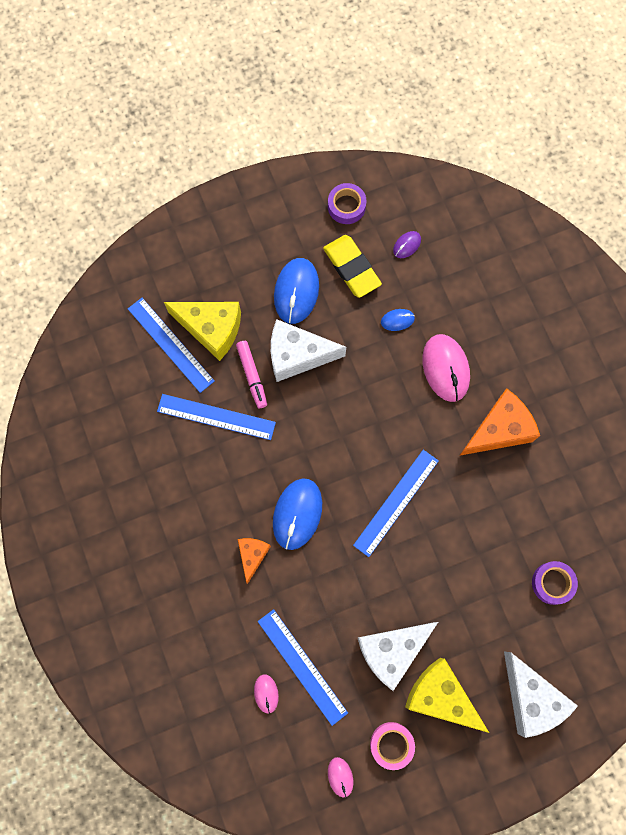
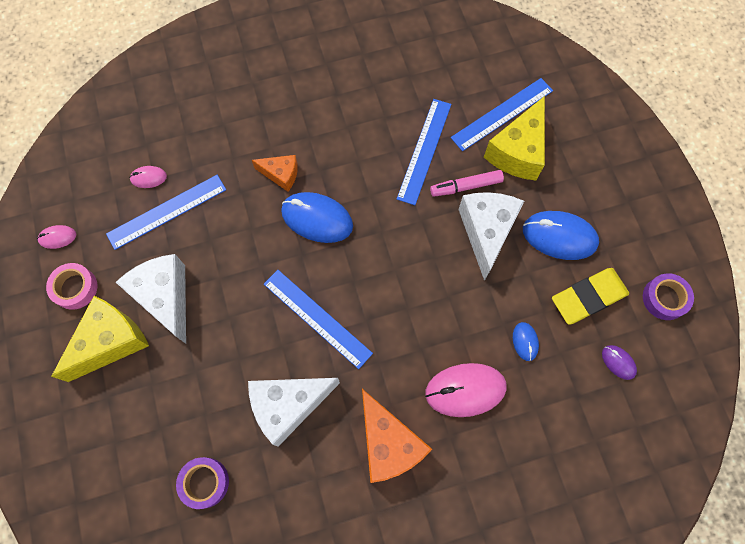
camera: 95 degrees right, 5 degrees down
white cheese [504,652,578,738] -> white cheese moved to [248,378,340,446]

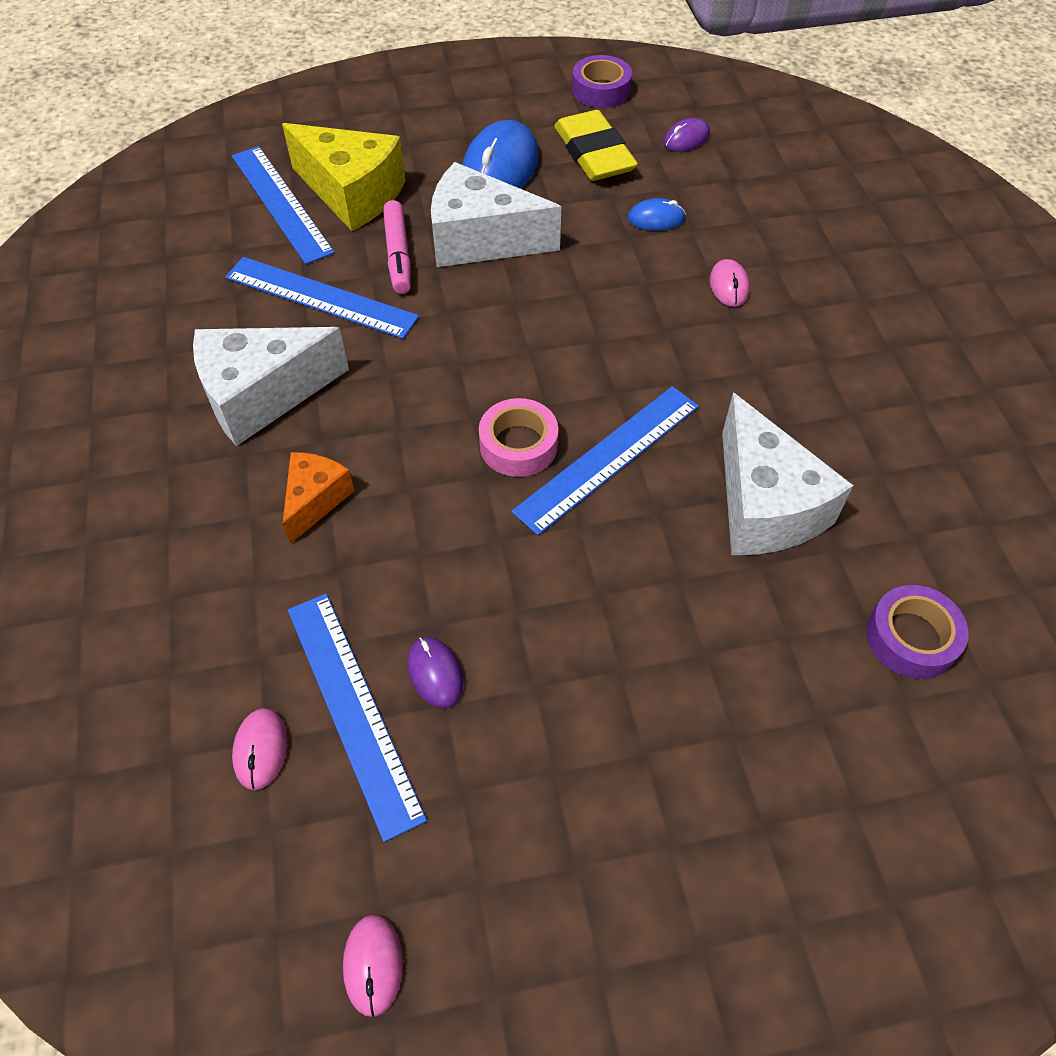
camera: 85 degrees left, 15 degrees down
pink tape [46,263,98,310] -> pink tape moved to [479,398,559,477]
yellow cheese [51,296,149,382] -> none
white cheese [116,254,186,344] -> white cheese moved to [193,327,349,446]
blue mouse [281,192,353,243] -> none
orange cheese [362,389,432,483] -> none
pink mouse [425,363,507,417] -> pink mouse [709,259,750,307], size x0.49
none -> purple mouse [407,637,464,708]

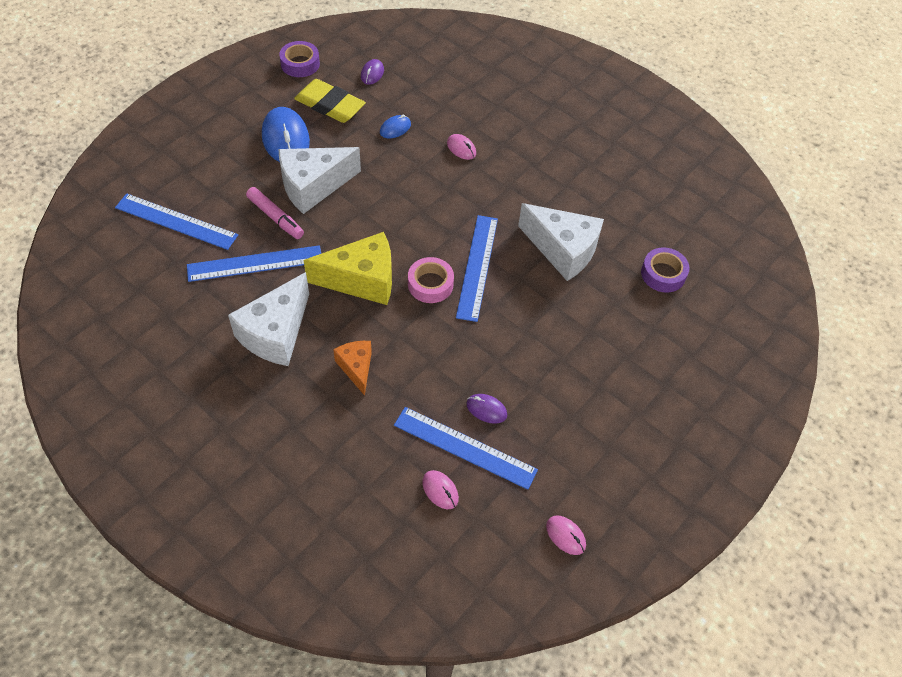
camera: 40 degrees left, 0 degrees up
yellow cheese [282,123,406,231] -> yellow cheese moved to [304,232,392,305]

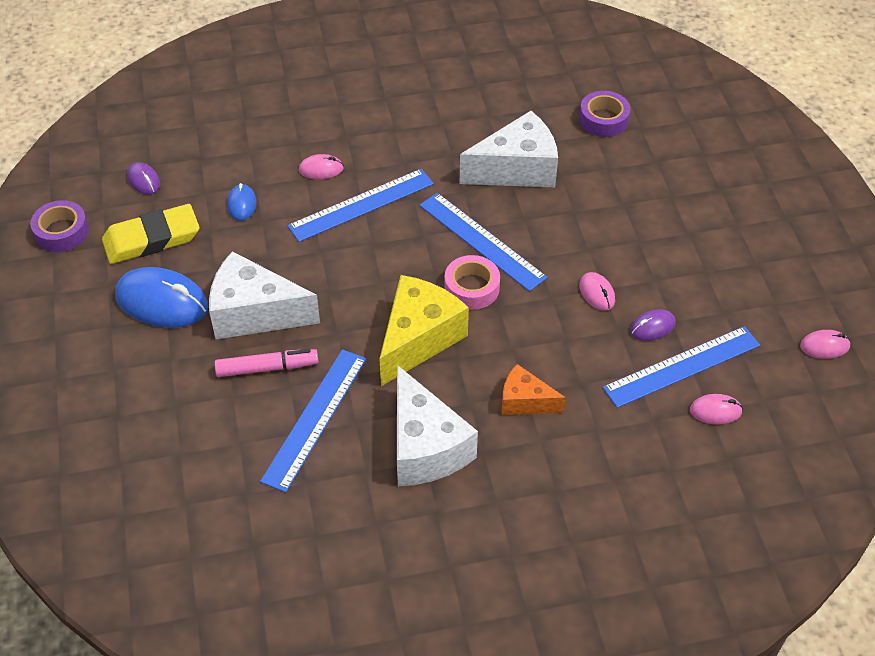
camera: 50 degrees left, 5 degrees down
blue ruler [115,193,238,250] -> blue ruler moved to [287,169,434,242]
white cheese [279,147,361,214] -> white cheese turned 90 degrees clockwise [209,251,320,339]
none -> pink mouse [579,272,615,311]

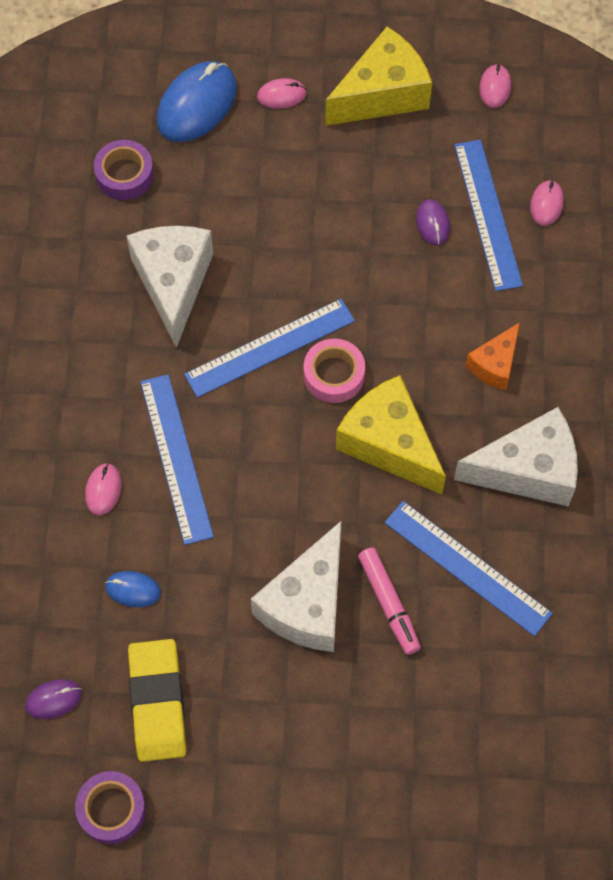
camera: 75 degrees left, 15 degrees up
blue mouse [115,267,208,328] -> blue mouse moved to [157,61,237,142]
pink marker [215,349,318,377] -> pink marker turned 150 degrees clockwise [358,547,421,655]
pink mouse [579,272,615,311] -> pink mouse moved to [257,78,307,109]
none -> yellow cheese [325,27,432,126]

